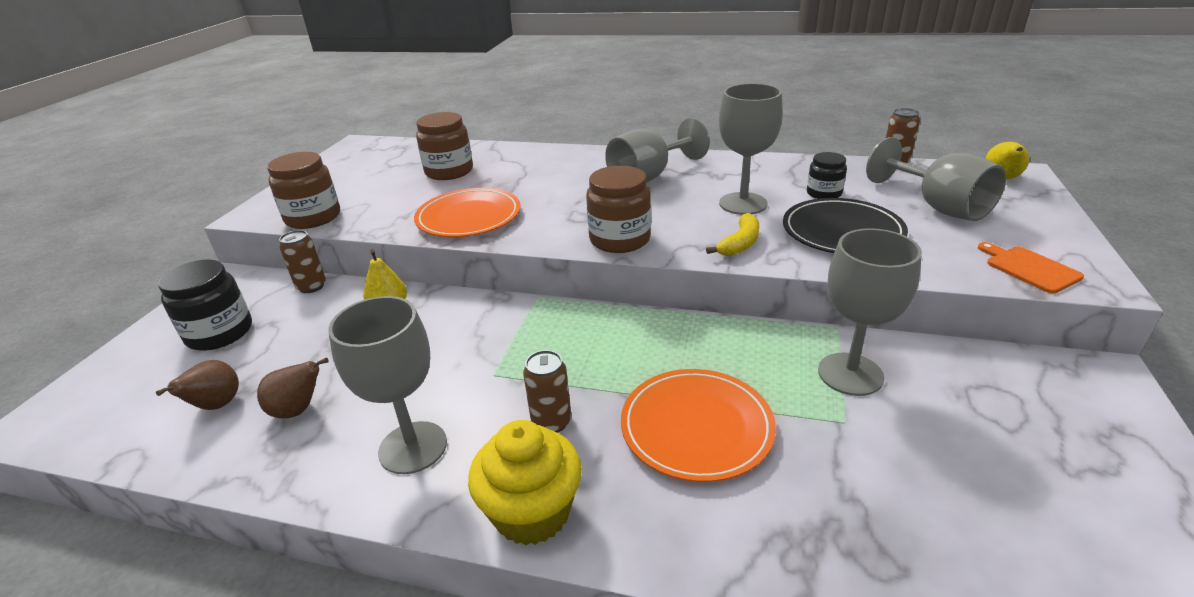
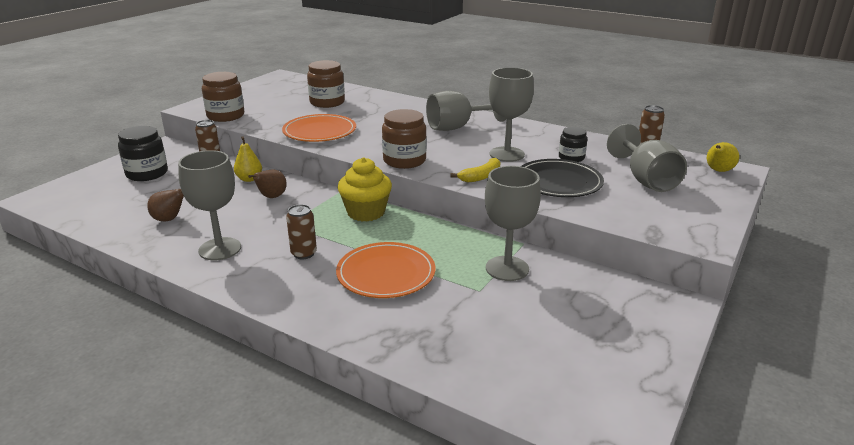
camera: 15 degrees right, 5 degrees down
brown pear [156,360,239,410] -> brown pear moved to [248,170,287,198]
yellow cupcake [468,420,582,546] -> yellow cupcake moved to [338,157,392,222]
orange cutting board [978,242,1084,294] -> none

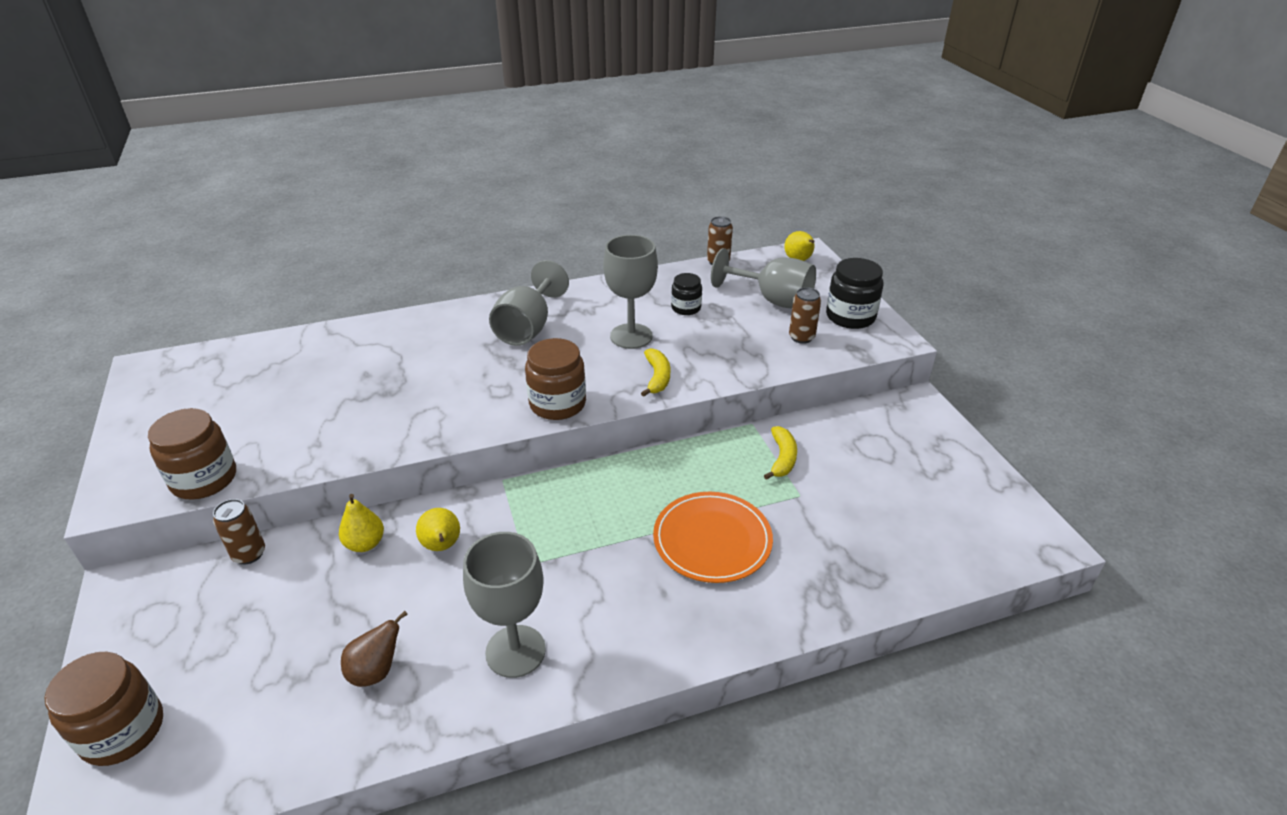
camera: 50 degrees left, 10 degrees up
black jar [118,126,168,181] -> black jar moved to [826,258,884,329]
brown pear [248,170,287,198] -> yellow pear [416,508,460,551]
orange plate [282,114,356,142] -> none
brown can [286,204,317,259] -> brown can moved to [789,287,821,344]
brown jar [307,60,345,108] -> brown jar moved to [45,652,163,766]
yellow cupcake [338,157,392,222] -> none
grey goblet [485,166,541,281] -> yellow banana [764,426,797,480]
black plate [521,159,604,197] -> none

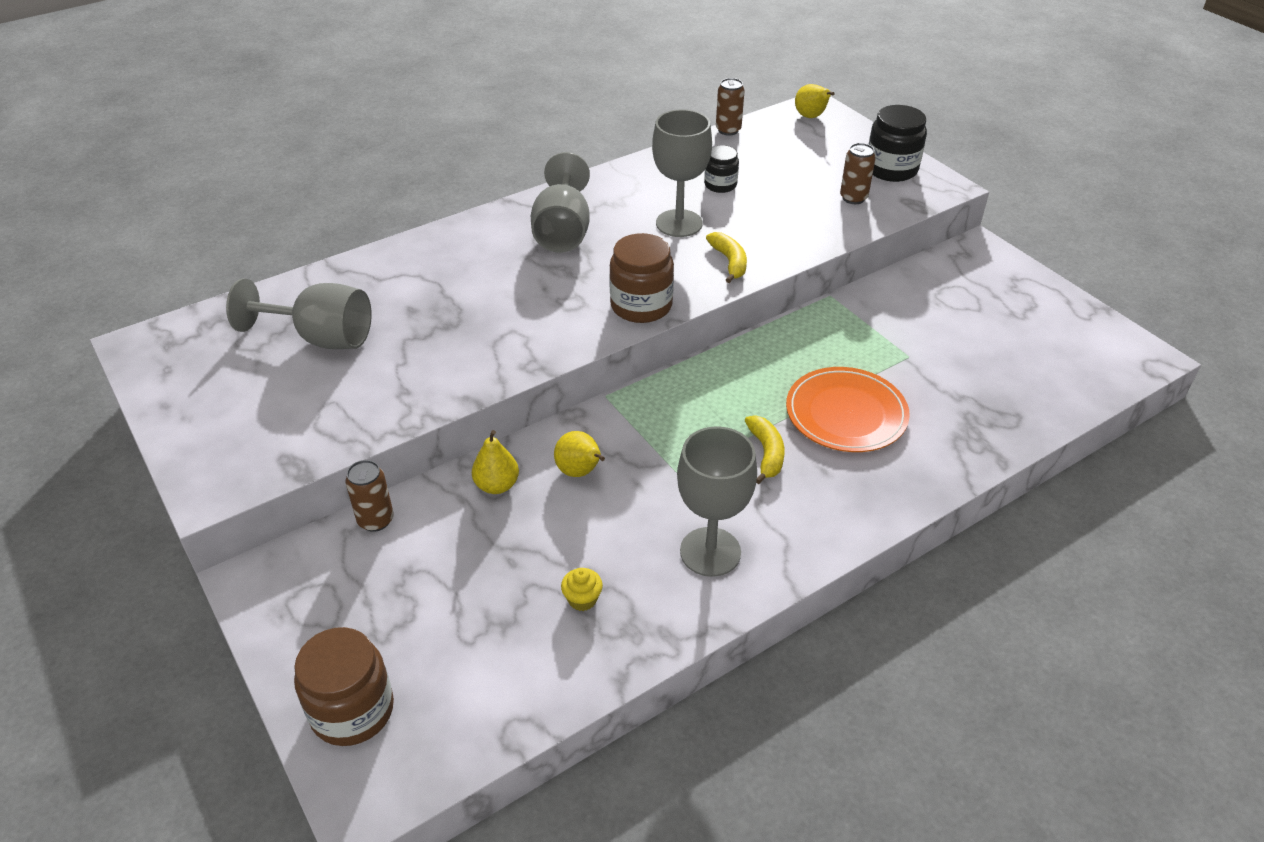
camera: 15 degrees left, 5 degrees up
brown jar [148,408,236,499] -> none
brown pear [341,611,408,687] -> yellow cupcake [561,568,603,611]
grey goblet [711,248,816,308] -> grey goblet moved to [226,278,372,349]
yellow banana [764,426,797,480] -> yellow banana moved to [745,416,785,484]

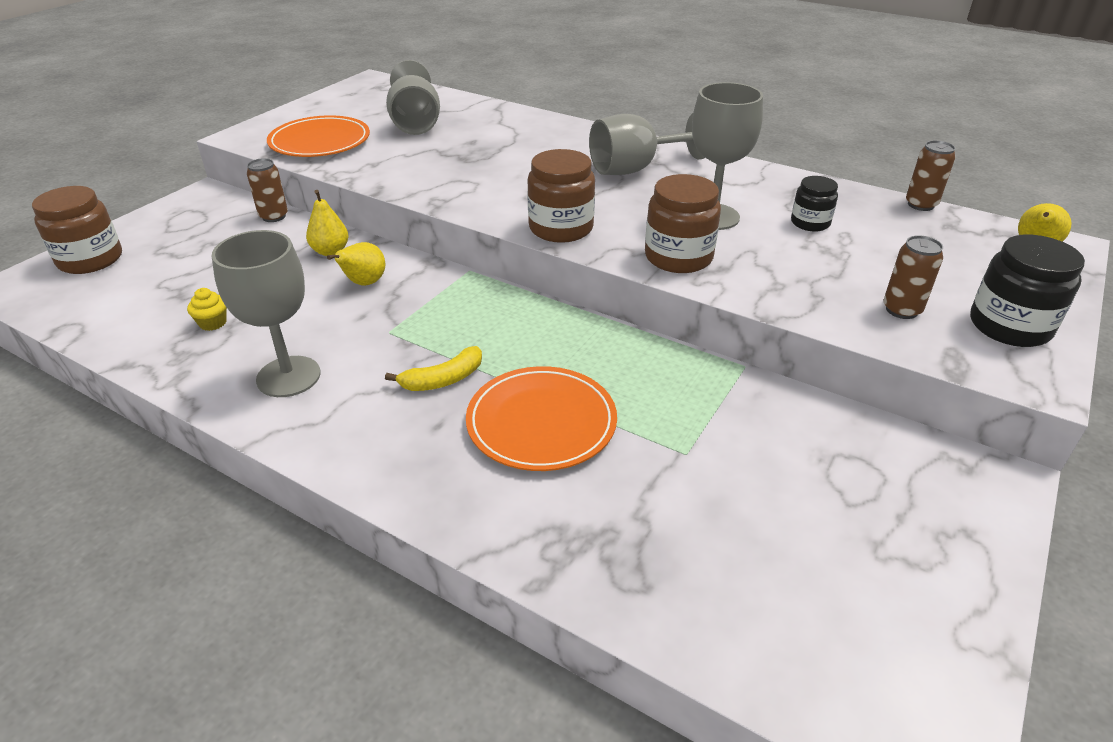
camera: 65 degrees right, 5 degrees down
yellow banana [706,232,747,283] -> brown jar [645,174,721,273]
none -> orange plate [267,115,370,157]

